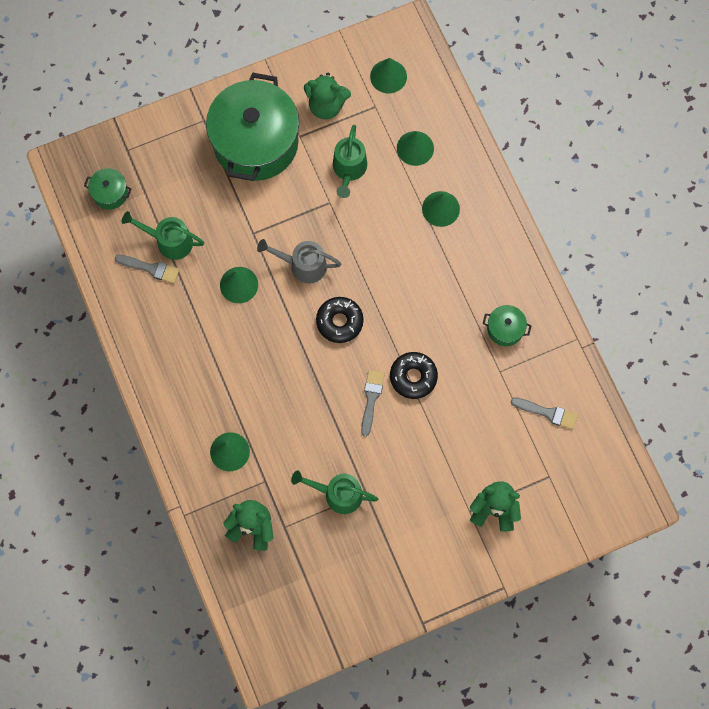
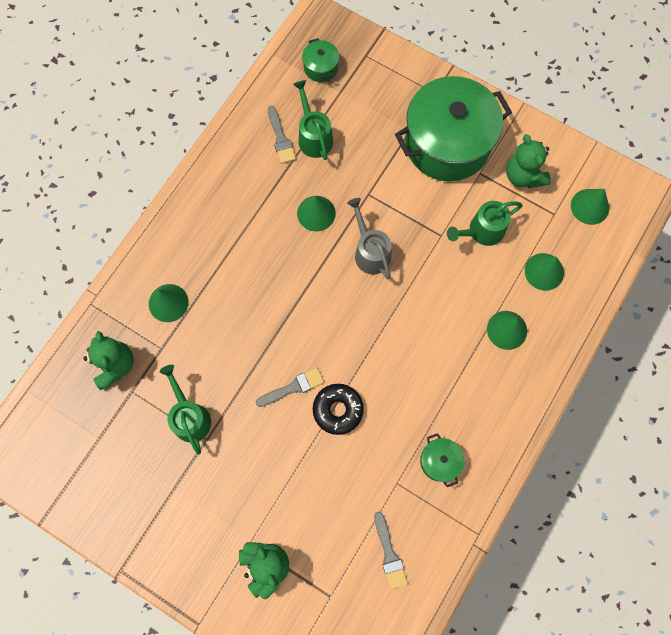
camera: 55 degrees right, 0 degrees up
black donut [316,297,364,343] -> none

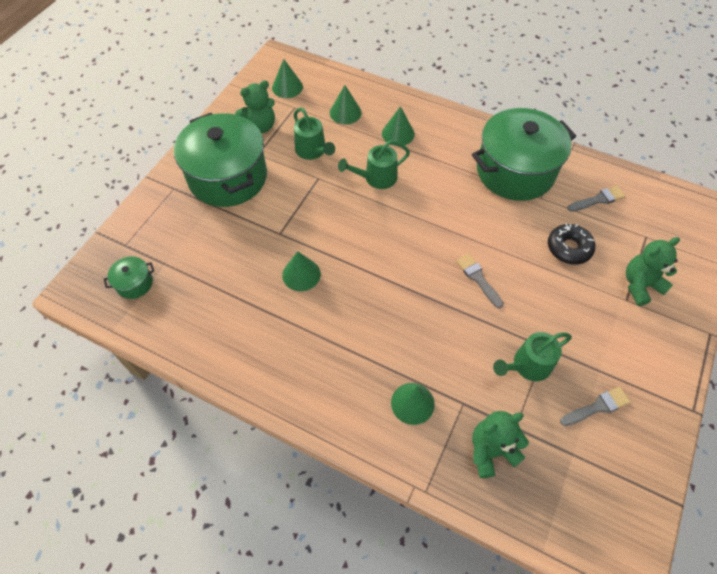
camera: 95 degrees left, 15 degrees down
grey brush [268,105,296,164] -> grey brush moved to [560,387,631,426]
green watering can [293,80,333,160] -> green watering can moved to [338,140,410,189]
black donut [313,384,364,435] -> black donut moved to [548,223,595,265]
grey watering can [347,198,392,279] -> none
green pot [420,433,464,487] -> green pot [472,108,576,201], size x2.43

